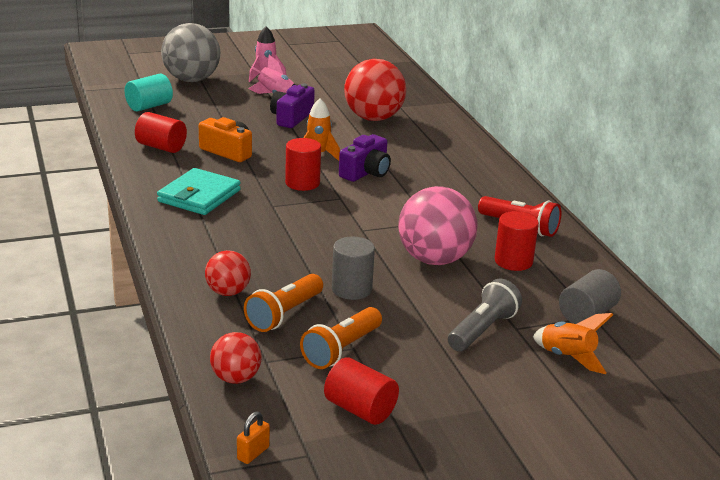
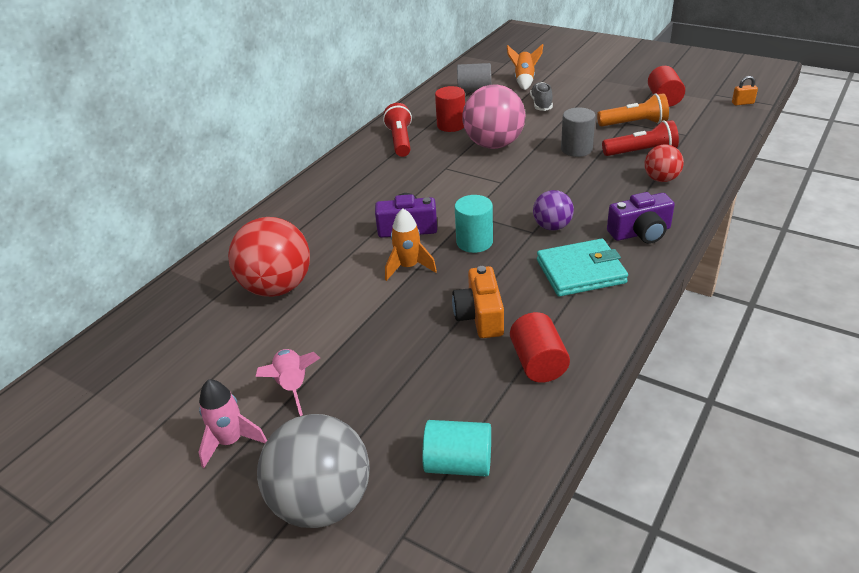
camera: 125 degrees left, 10 degrees up
red ball [210,332,262,384] -> none
orange flashlight [244,274,323,332] -> red flashlight [602,120,679,156]
purple camera [270,84,315,128] -> purple camera moved to [607,192,675,244]
red cylinder [285,138,321,191] -> turquoise cylinder [455,195,493,253]
grey flashlight [448,278,522,351] -> grey shoe [530,82,553,111]
none -> purple ball [533,190,574,231]

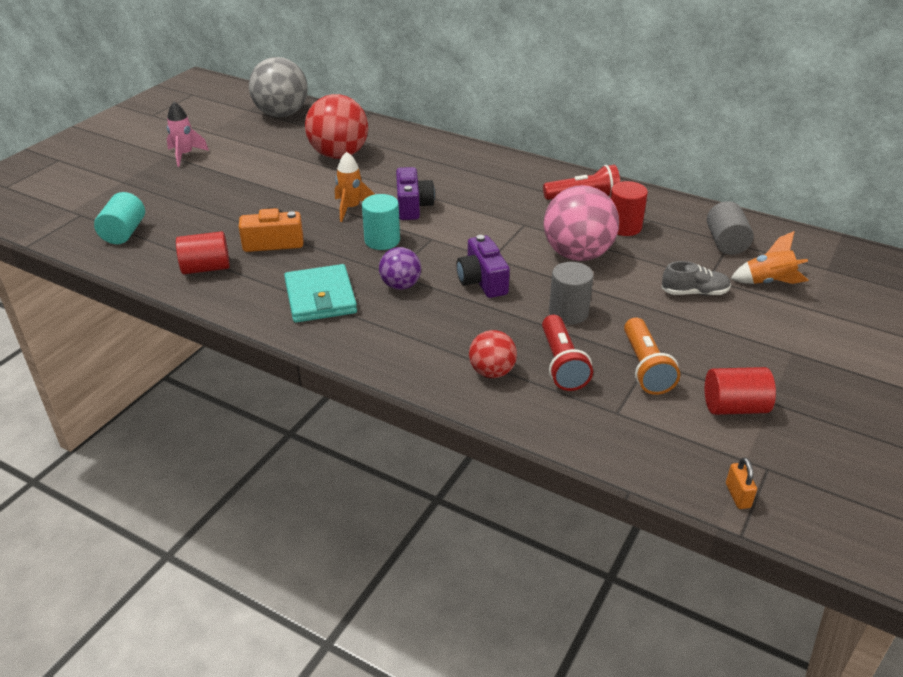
camera: 85 degrees right, 0 degrees up
pink rocket [255,349,320,416] -> none
grey ball [257,414,370,528] -> grey ball moved to [249,57,308,117]
purple camera [607,192,675,244] -> purple camera moved to [456,235,510,298]

